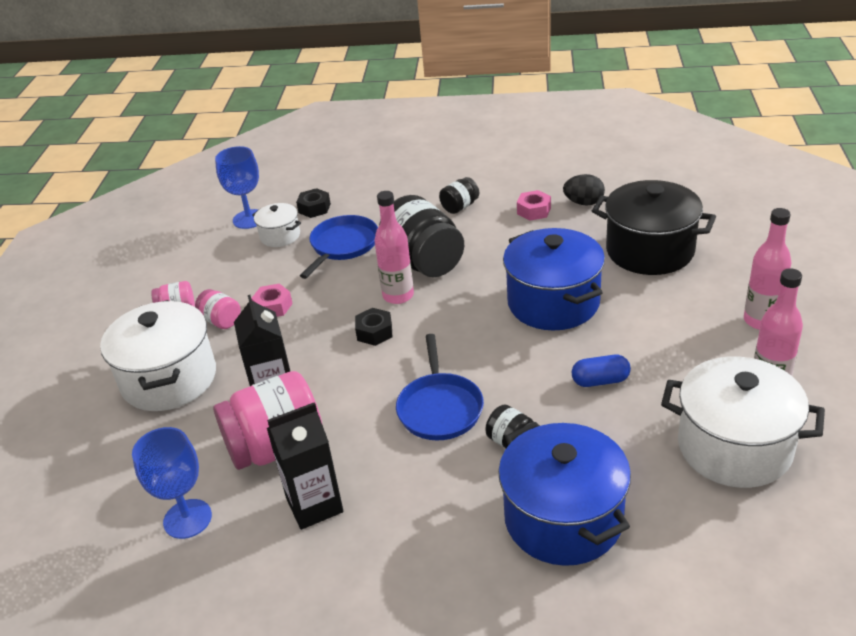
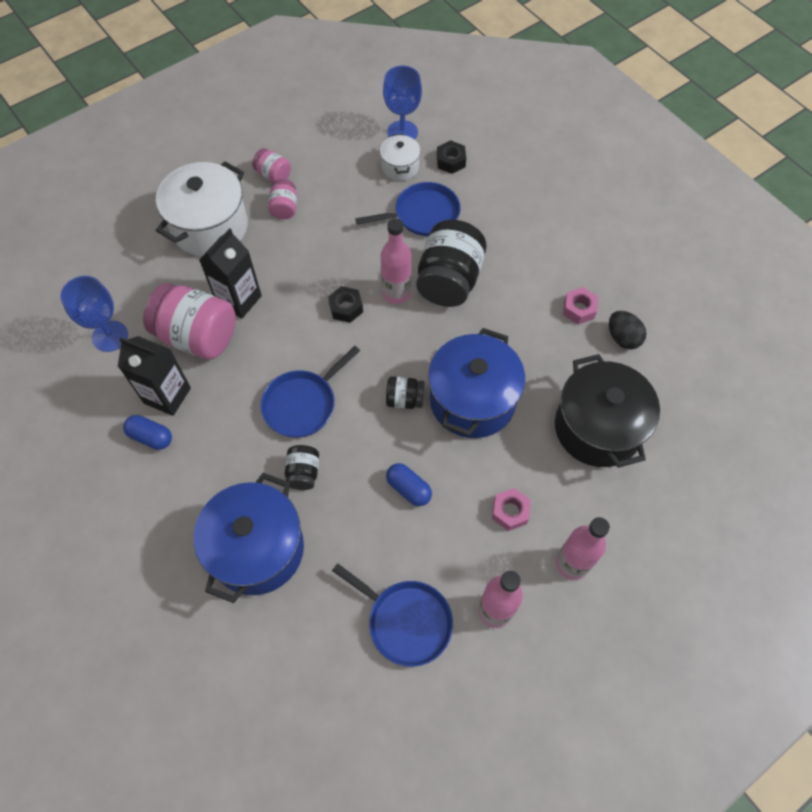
camera: 45 degrees right, 25 degrees up
pink nut [251,284,293,317] -> pink nut moved to [492,488,531,531]
black jar [439,177,479,214] -> black jar moved to [386,376,425,409]
white pot [661,356,825,488] -> blue pan [332,563,453,667]
none -> blue capsule [123,415,172,450]

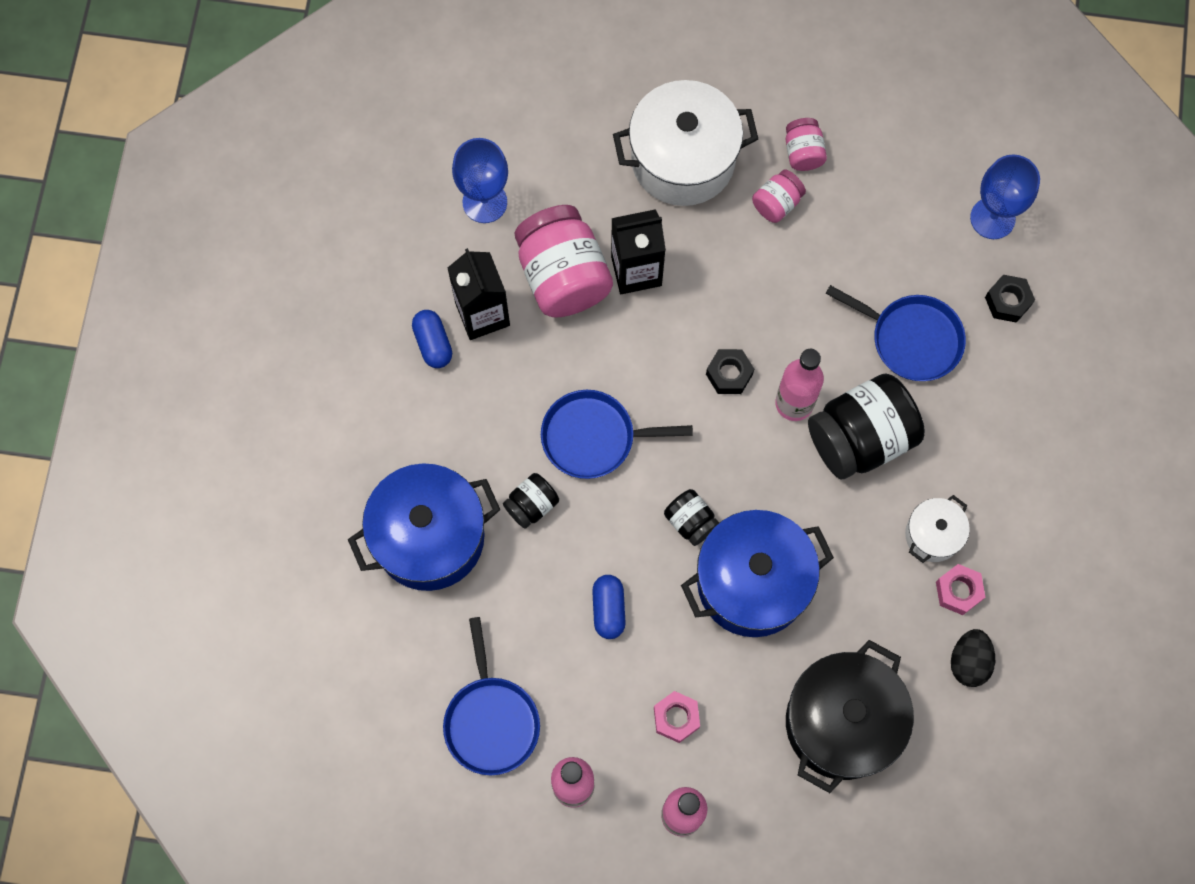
camera: 45 degrees right, 10 degrees up
white pot [380,134,421,181] -> white pot moved to [905,495,970,563]

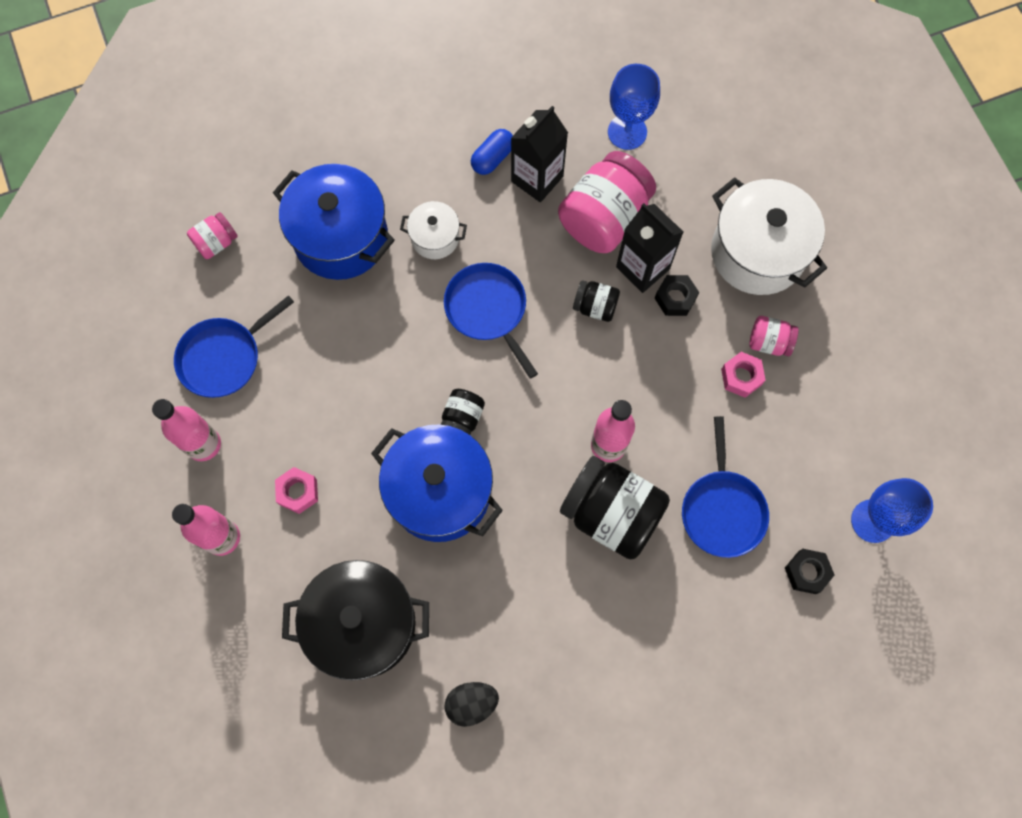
camera: 60 degrees right, 0 degrees up
black jar [503,473,559,529] -> black jar moved to [573,280,620,322]
blue capsule [592,575,626,639] -> none
black nut [706,349,754,394] -> black nut moved to [654,275,699,316]
pink jar [786,118,827,171] -> pink jar moved to [187,212,238,259]
white pot [905,495,970,563] -> white pot moved to [400,201,467,259]
pink nut [936,564,985,615] -> pink nut moved to [721,352,766,398]

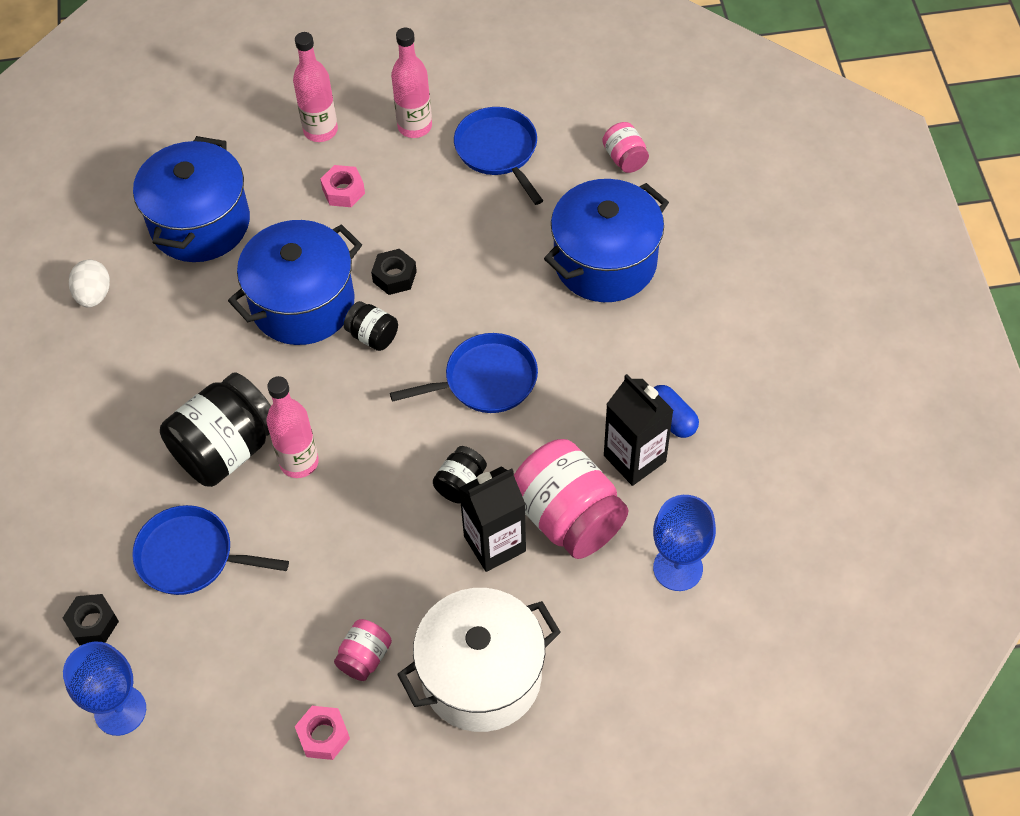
camera: 105 degrees right, 15 degrees down
black pot [282,560,429,680] -> blue pot [133,136,250,262]
white pot [400,201,467,259] -> none
black egg [445,682,499,727] -> white egg [69,260,110,307]
black nut [654,275,699,316] -> black nut moved to [371,249,417,295]
pink nut [721,352,766,398] -> pink nut moved to [295,706,350,760]

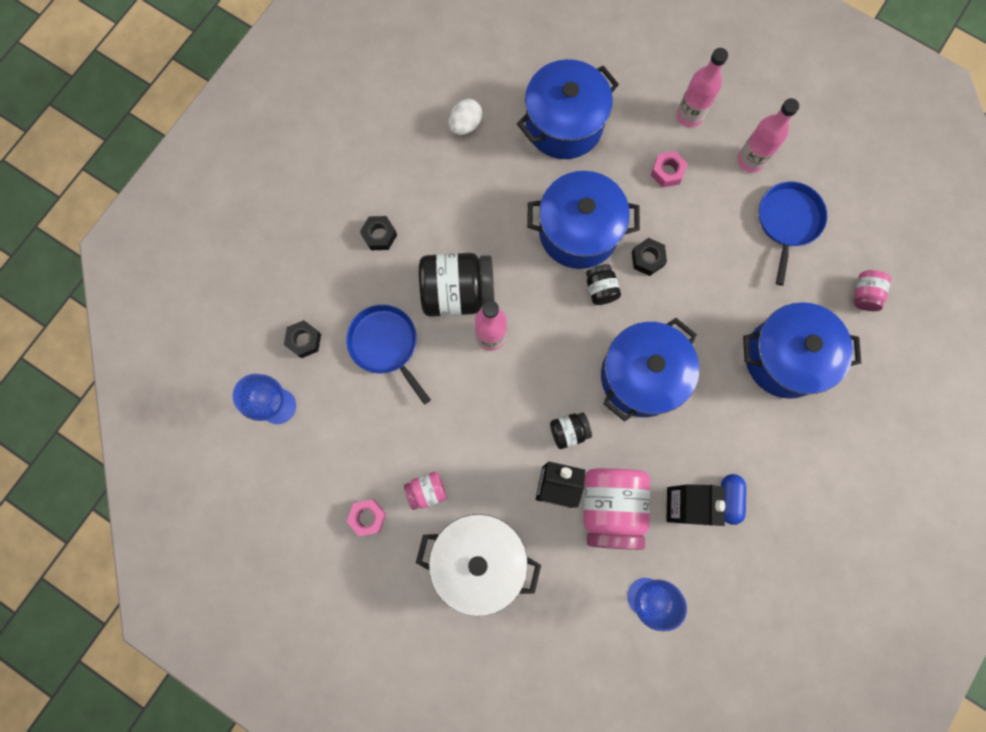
camera: 40 degrees right, 20 degrees up
blue pan [390,333,538,413] -> blue pot [601,318,699,422]
none -> black nut [360,216,397,250]

